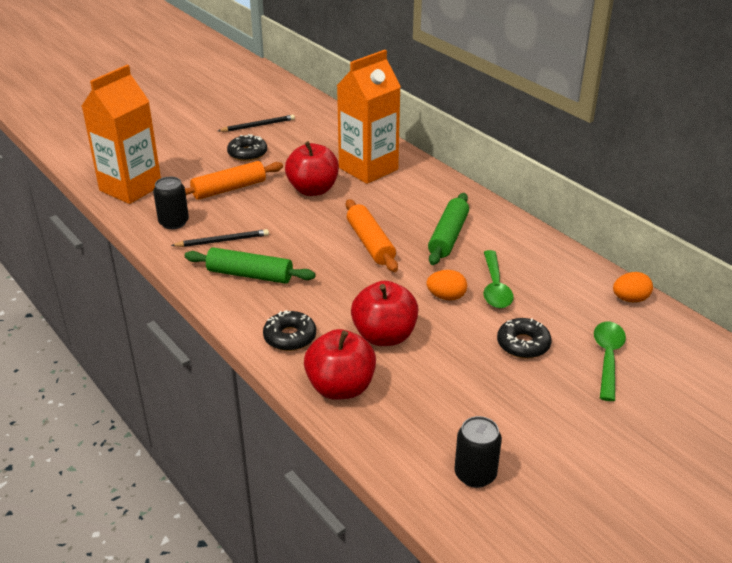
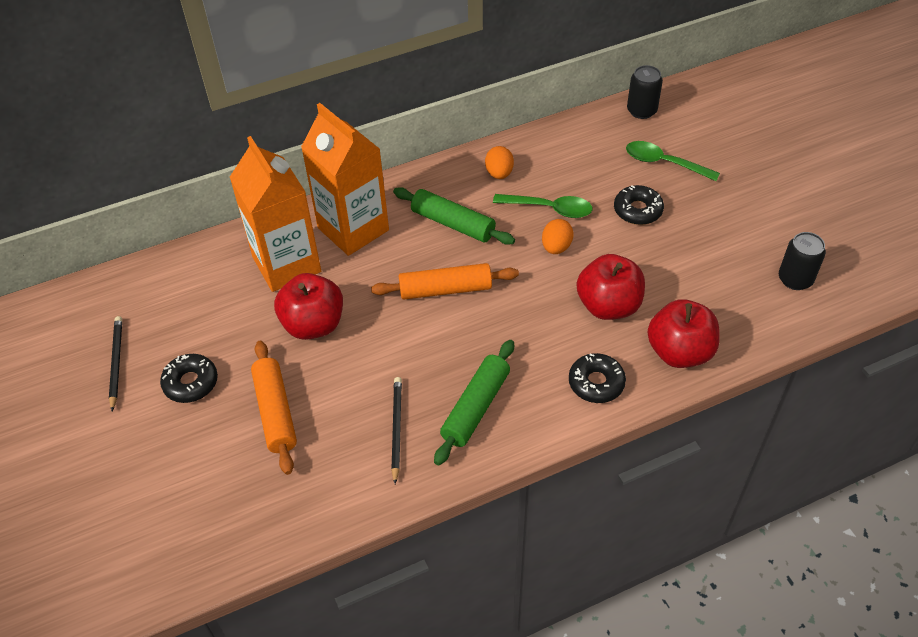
camera: 75 degrees left, 15 degrees up
orange carton [82,65,161,204] -> orange carton moved to [301,103,389,256]
black can [153,177,189,229] -> black can moved to [627,65,663,119]
orange egg [613,272,653,302] -> orange egg moved to [485,146,514,179]

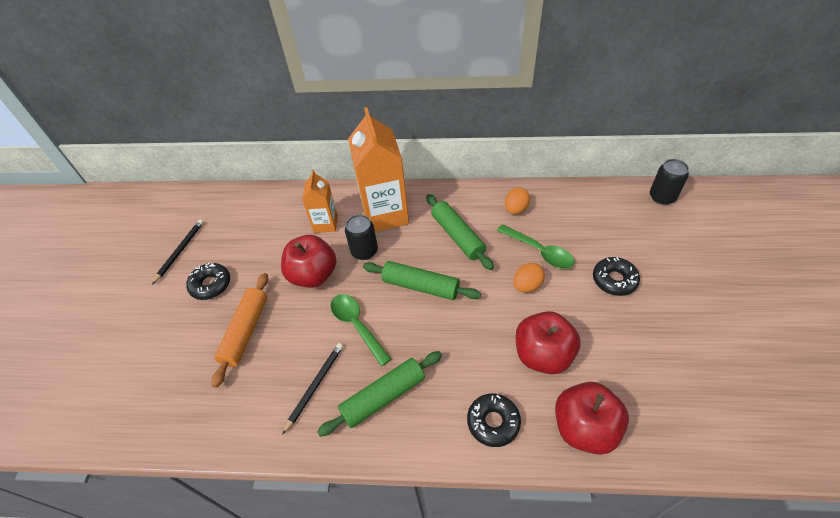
camera: 30 degrees right, 0 degrees up
orange carton [230,136,321,292] -> orange carton [302,170,338,233], size x0.55
orange rolling pin [371,263,519,300] -> green rolling pin [363,261,481,300]
green spoon [626,141,720,181] -> green spoon moved to [330,294,391,366]
black can [779,232,826,290] -> black can moved to [345,214,378,260]

